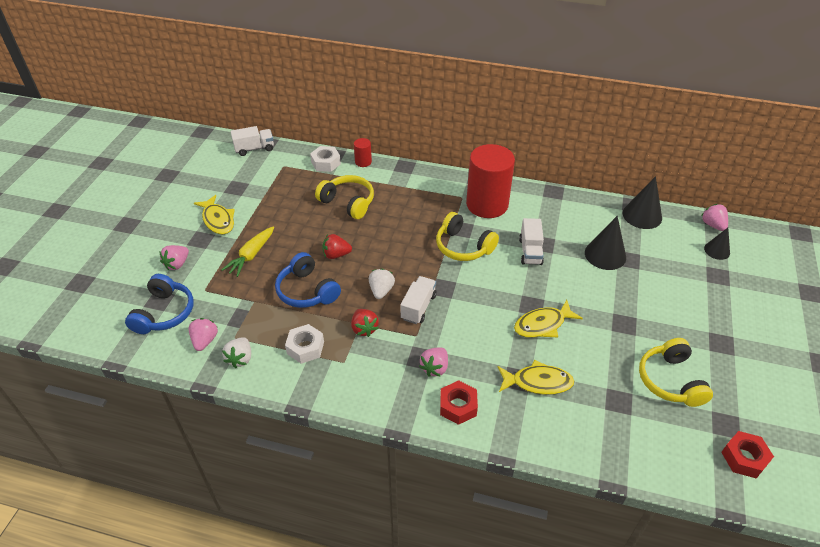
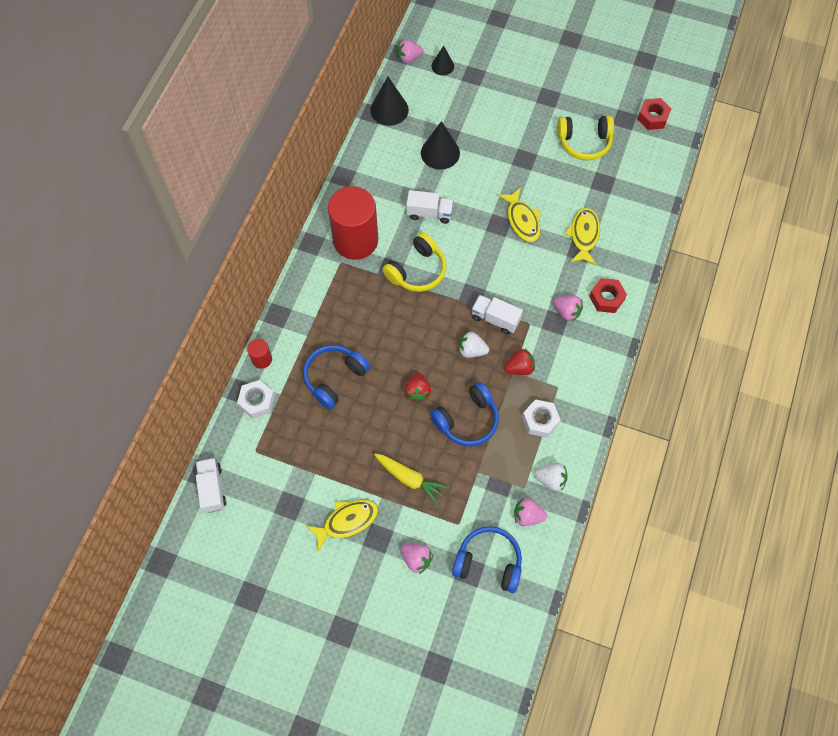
camera: 85 degrees left, 20 degrees up
yellow headphones [315,175,374,219] -> blue headphones [303,345,370,409]

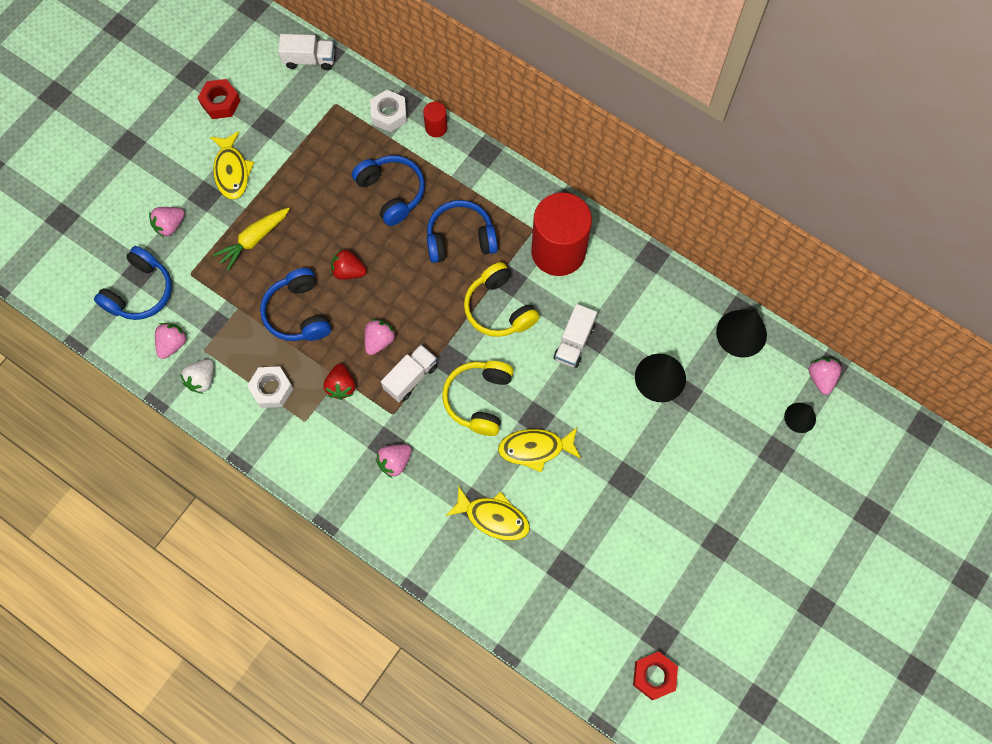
camera: 105 degrees right, 5 degrees up
white strawberry [459,331,489,358] -> pink strawberry [364,319,396,355]
yellow headphones [557,116,614,161] -> yellow headphones moved to [442,361,514,436]
red nut [589,278,627,313] -> red nut moved to [198,79,241,119]
none -> blue headphones [427,200,498,263]

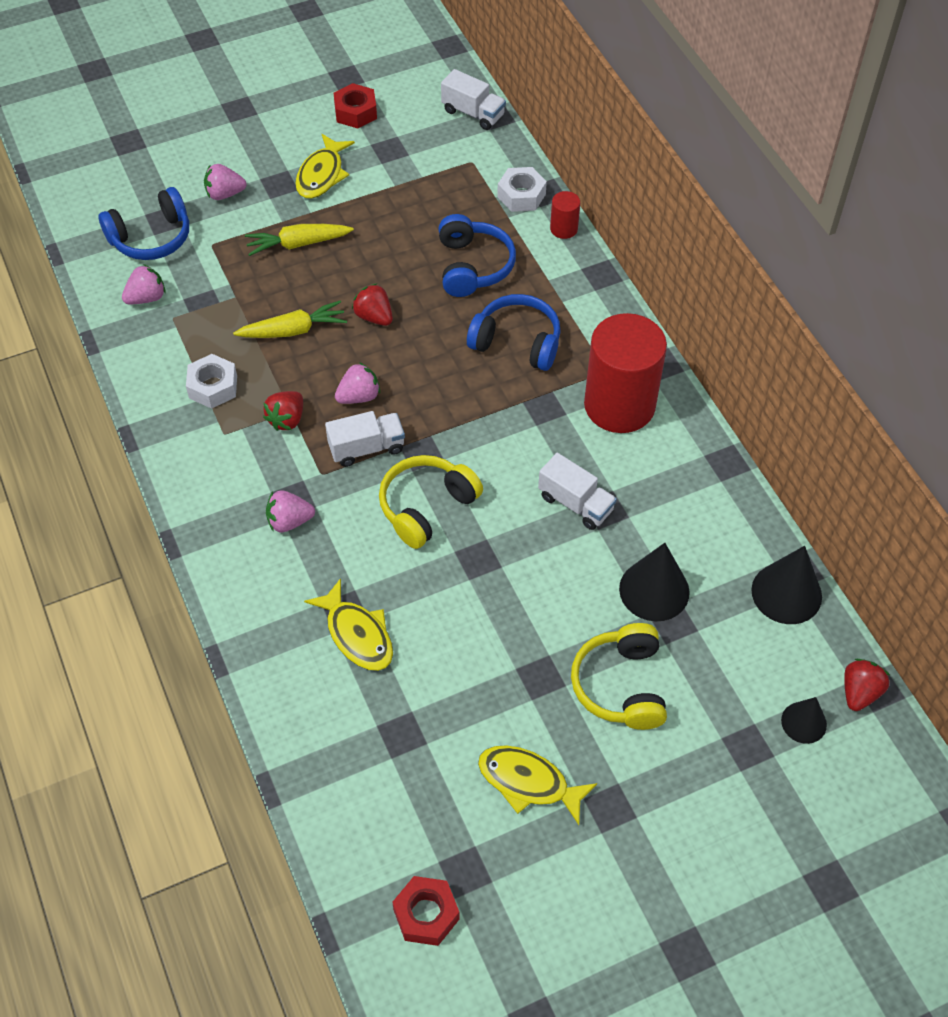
camera: 30 degrees right, 15 degrees down
white strawberry [180,359,214,394] -> none
blue headphones [260,268,331,341] -> yellow carrot [233,301,347,338]
yellow headphones [464,262,540,337] -> yellow headphones moved to [571,623,667,730]
yellow fish [498,427,581,473] -> yellow fish moved to [478,745,597,825]
white truck [554,304,597,368] -> white truck turned 105 degrees counterclockwise [538,453,617,530]
pink strawberry [809,357,842,395] -> red strawberry [844,659,890,711]

